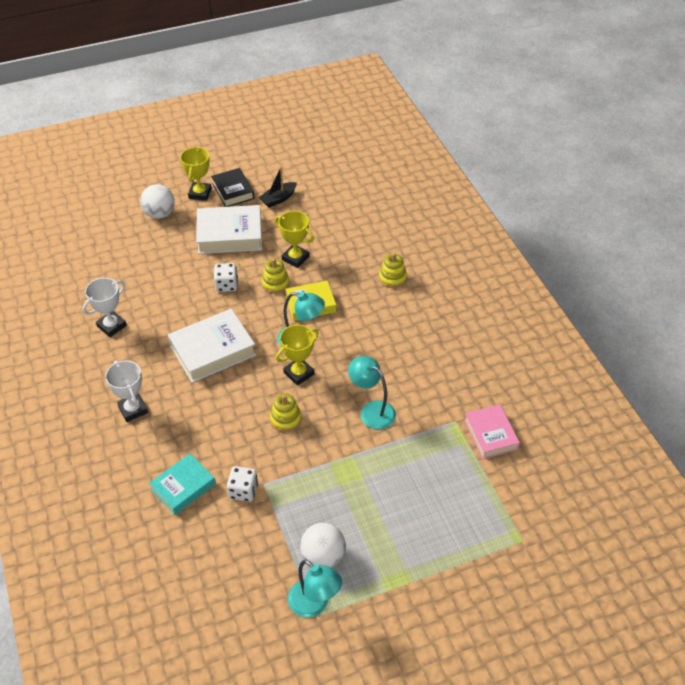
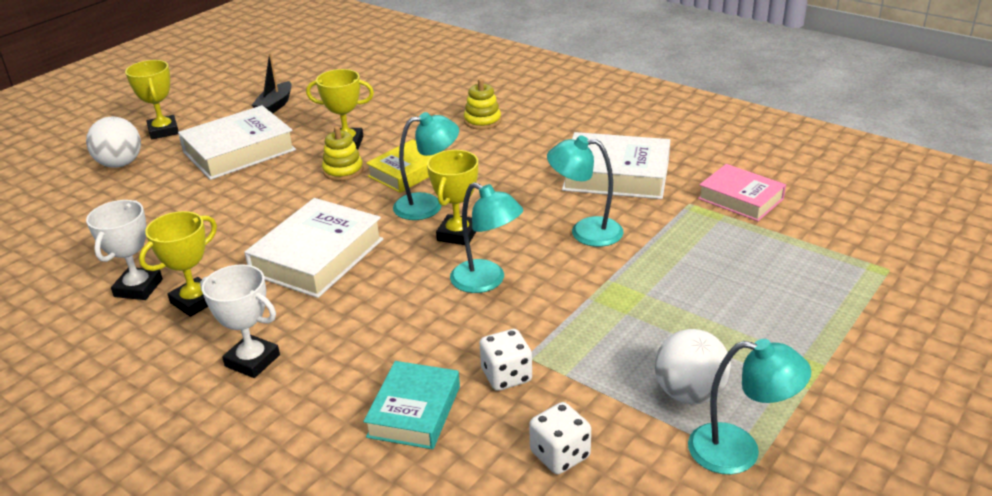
camera: 30 degrees left, 15 degrees down
black book [211,168,255,207] -> none
white dice [214,263,238,292] -> white dice moved to [529,402,591,474]
yellow stacking toy [270,394,302,432] -> turquoise lamp [450,182,523,293]
none -> yellow trophy [139,211,217,317]
none -> white book [562,132,670,199]

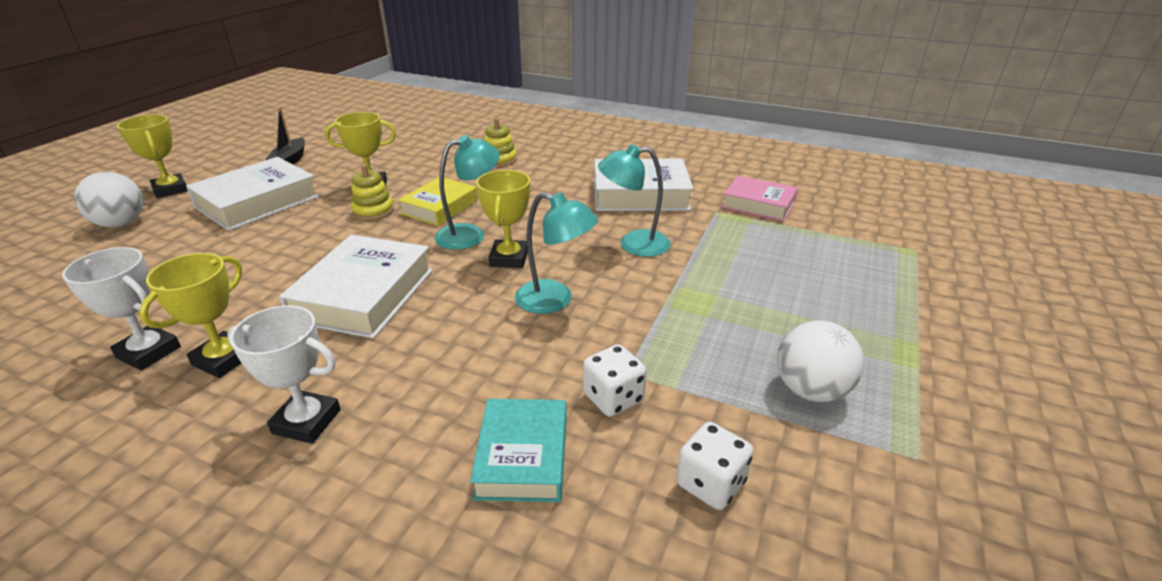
camera: 15 degrees left, 0 degrees up
white trophy [86,200,163,300] -> white trophy turned 60 degrees counterclockwise [62,247,181,371]
turquoise lamp [688,339,811,475] -> none

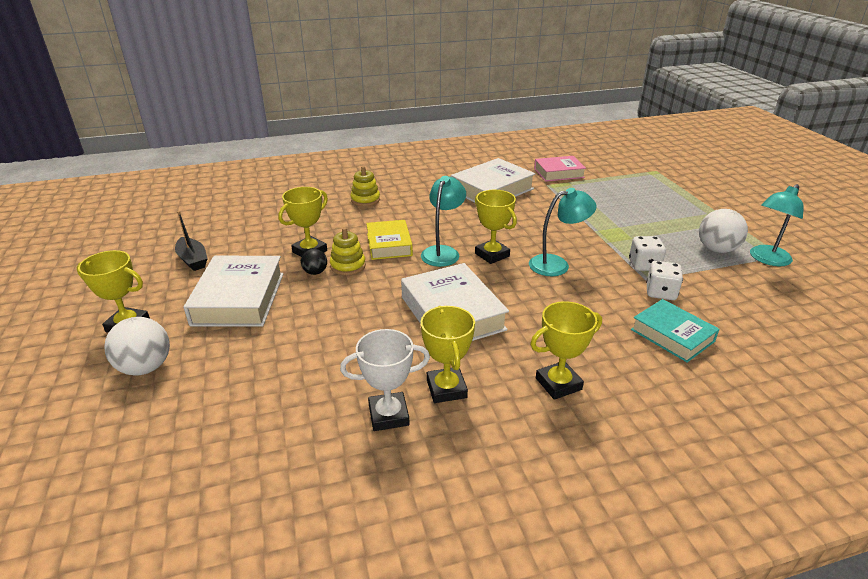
camera: 40 degrees left, 0 degrees up
white trophy [227,305,341,444] -> yellow trophy [530,301,602,400]
turquoise lamp [598,144,671,257] -> turquoise lamp moved to [750,184,804,266]
white dice [676,422,753,510] -> white dice moved to [629,236,666,271]
none -> black ball [301,249,327,275]

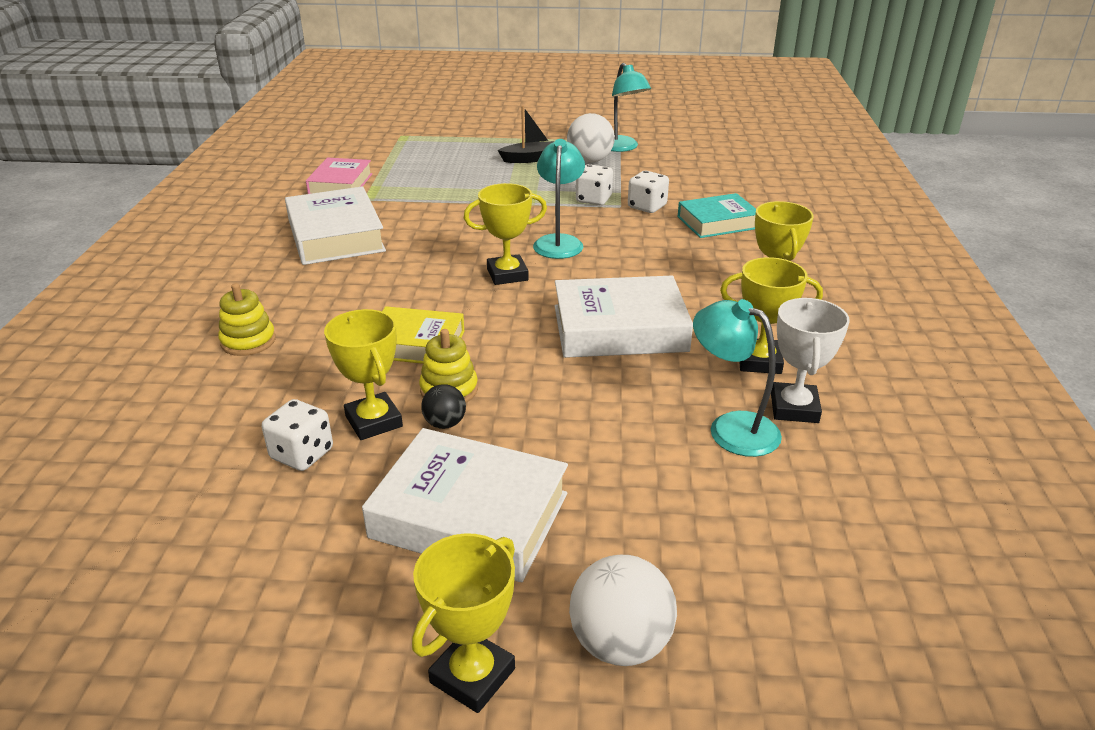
camera: 70 degrees left, 0 degrees up
black boat [175,211,208,271] -> black boat moved to [498,106,555,163]
turquoise lamp [421,176,466,267] -> turquoise lamp moved to [693,299,782,457]
none -> white dice [262,399,333,471]

